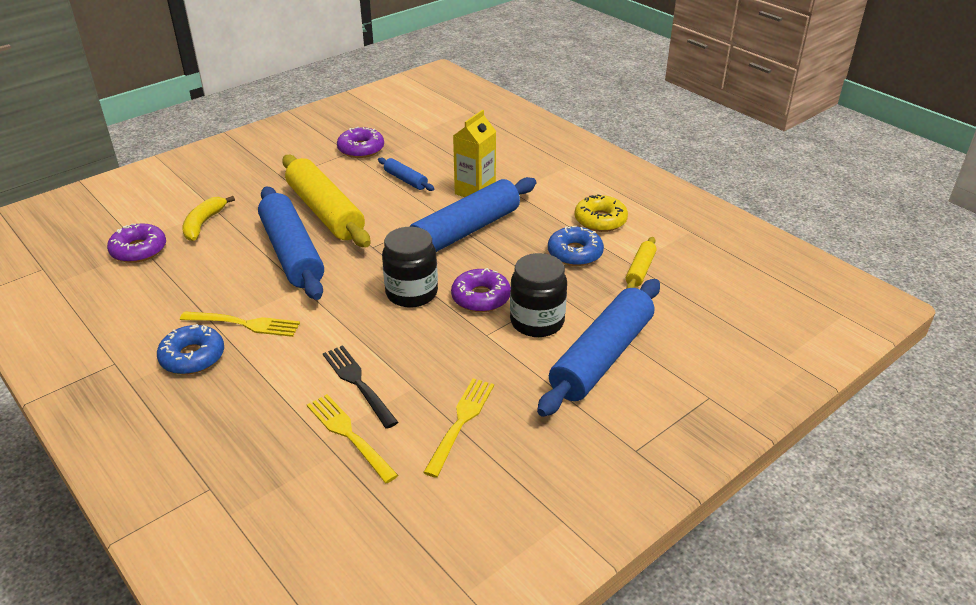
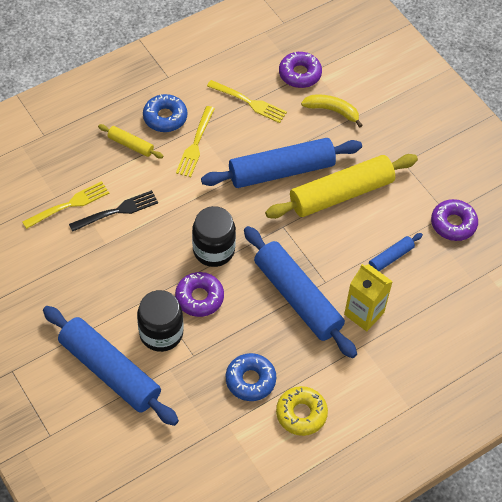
camera: 95 degrees right, 20 degrees up
yellow fork [423,379,494,478] -> yellow fork moved to [207,80,287,123]
yellow rolling pin [626,237,657,289] -> yellow rolling pin moved to [98,124,164,159]

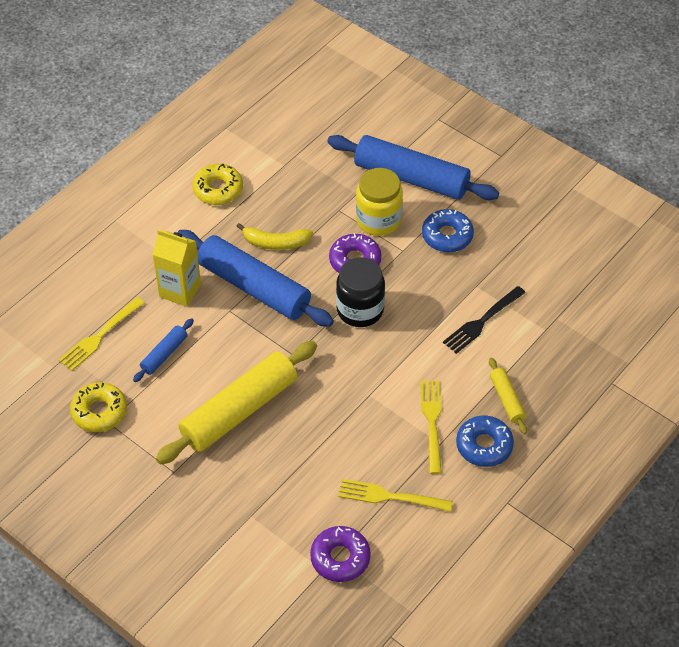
camera: 165 degrees right, 5 degrees down
yellow fork [22,181,109,229] -> yellow fork moved to [59,297,145,371]
yellow rolling pin [98,124,164,159] -> yellow rolling pin turned 60 degrees clockwise [489,357,527,434]
black jar [137,290,183,352] -> yellow jar [356,168,403,236]
blue rolling pin [201,138,362,188] -> none
blue donut [226,353,276,401] -> blue donut moved to [422,209,474,252]
yellow banana [301,94,363,128] -> yellow banana moved to [236,223,313,250]
purple donut [431,199,478,241] -> yellow donut [70,382,127,432]

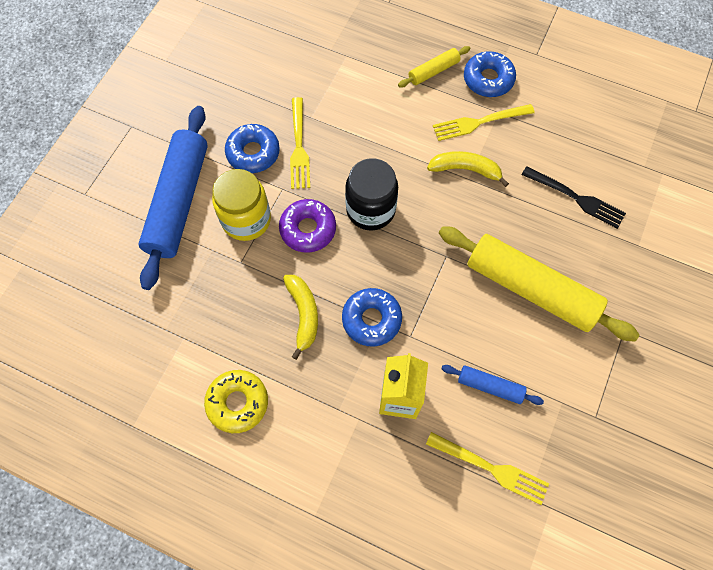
camera: 105 degrees left, 15 degrees up
yellow donut [70,382,127,432] -> none
blue rolling pin [177,230,334,327] -> blue donut [342,288,402,347]
purple donut [310,526,371,582] -> none
yellow fork [338,479,453,512] -> yellow fork moved to [290,97,310,189]
black fork [443,286,526,354] -> black fork moved to [522,166,626,229]
none -> yellow banana [427,151,509,187]

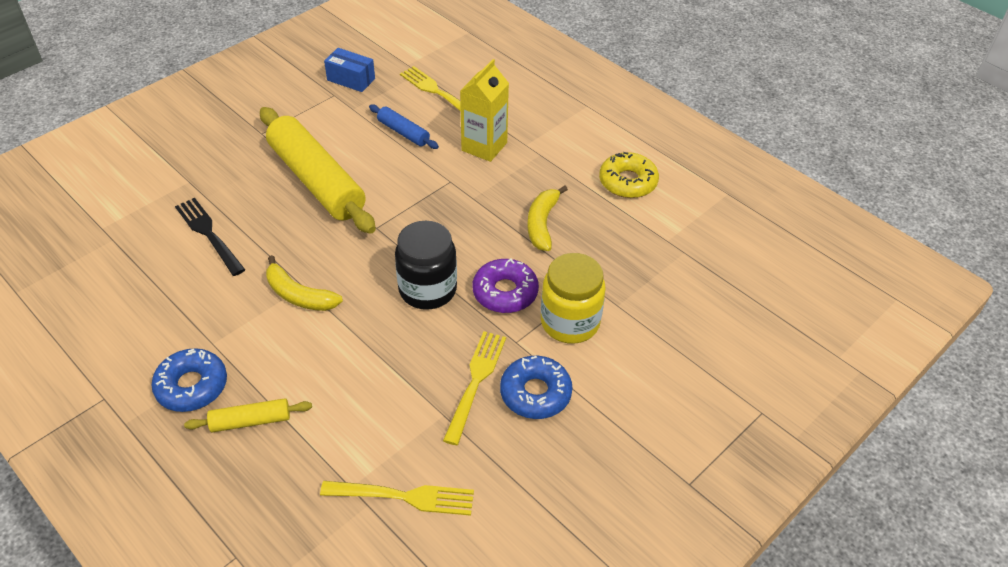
camera: 160 degrees left, 20 degrees down
blue rolling pin [139,106,208,290] -> none
blue donut [342,288,402,347] -> none
yellow fork [433,104,535,141] -> yellow fork moved to [320,481,474,516]
none -> blue box [324,48,375,92]

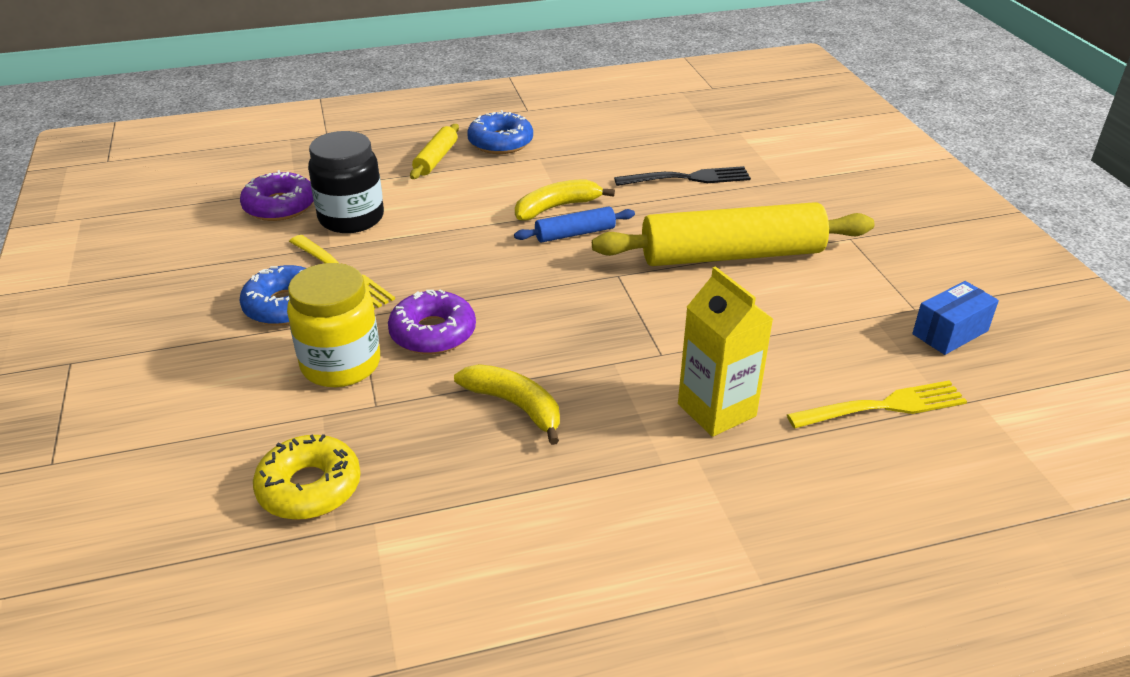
camera: 120 degrees right, 10 degrees down
yellow fork [320,481,474,516] -> purple donut [240,170,314,221]
blue rolling pin [369,104,439,149] -> blue rolling pin moved to [514,206,635,243]
black jar [395,221,457,310] -> black jar moved to [308,131,384,233]
yellow donut [599,152,659,198] -> yellow donut moved to [253,434,361,520]

